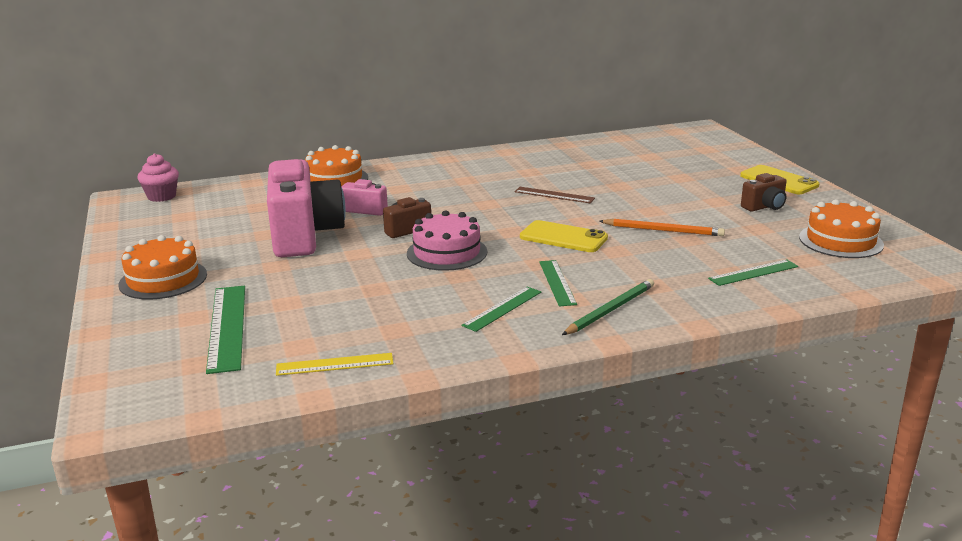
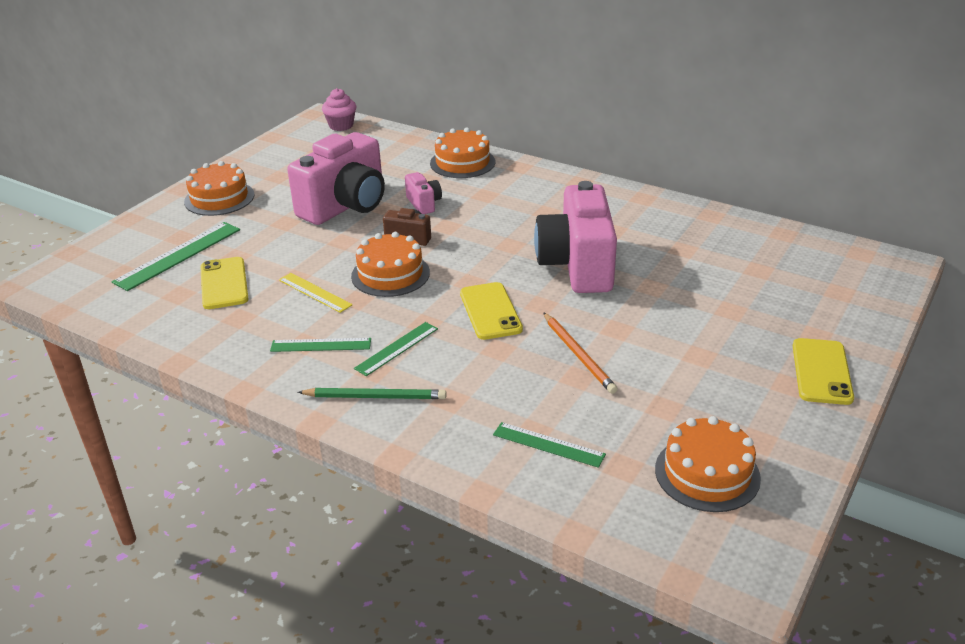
camera: 50 degrees right, 10 degrees up
yellow ruler [276,353,394,376] -> yellow ruler moved to [279,273,353,313]
pink cake [407,210,487,271] -> orange cake [351,232,430,297]
brown ruler [515,187,595,203] -> pink camera [534,181,617,293]
brown camera [741,173,787,212] -> none
none -> yellow phone [200,257,249,309]

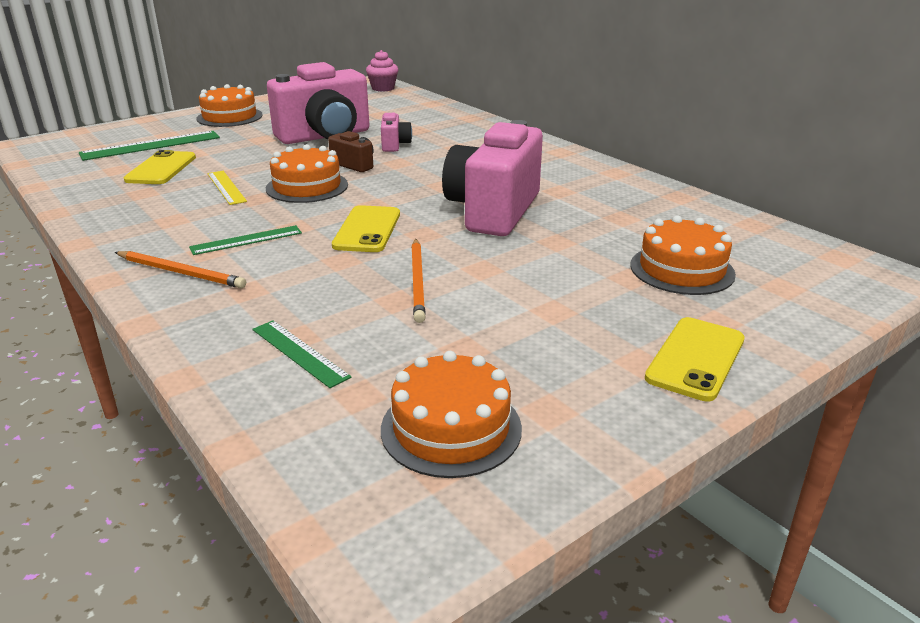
camera: 20 degrees right, 5 degrees down
green ruler [270,338,371,352] -> none
green pencil [298,388,447,399] -> orange pencil [115,251,246,288]
orange cake [430,128,495,178] -> orange cake moved to [631,215,736,295]

